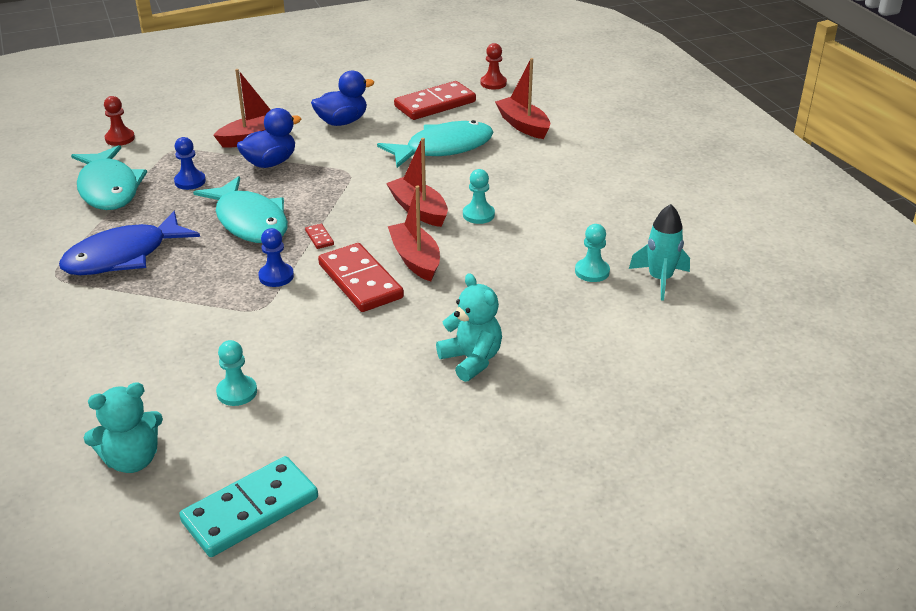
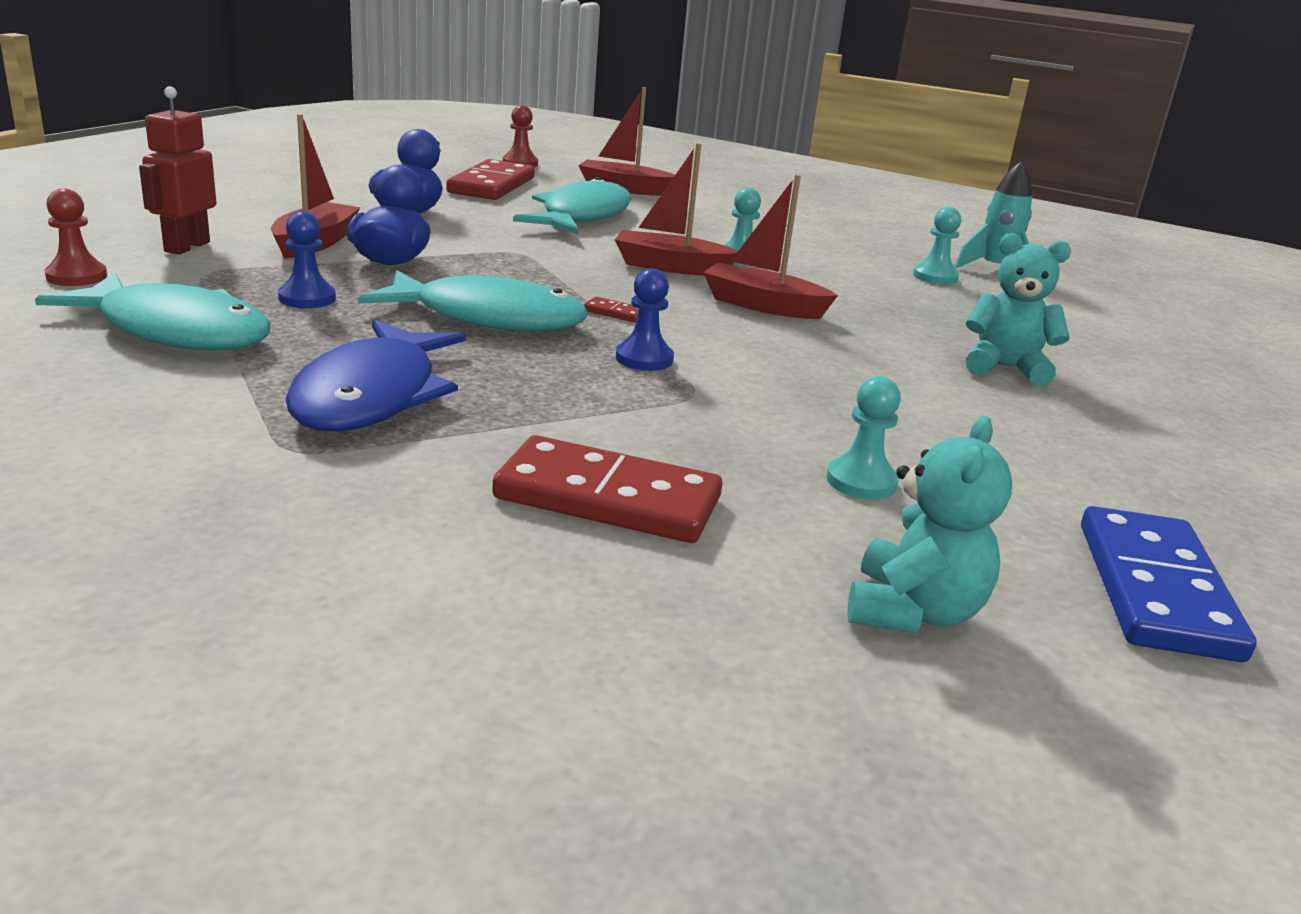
camera: 45 degrees left, 10 degrees down
turquoise domino [179,456,318,557] -> blue domino [1081,506,1256,662]
red domino [318,243,404,312] -> red domino moved to [493,435,722,543]
none -> red robot [139,86,216,255]

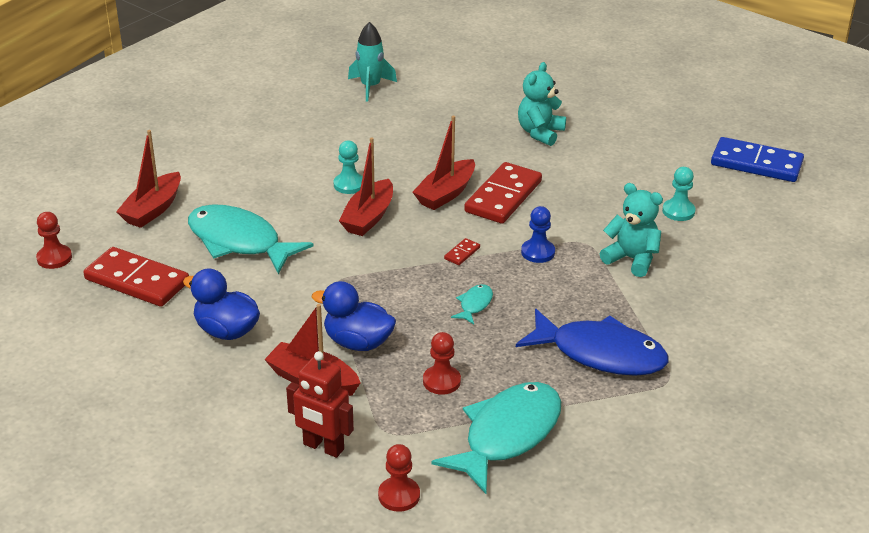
camera: 75 degrees left, 10 degrees up
blue pawn [278,211,336,308] -> red pawn [423,332,461,395]
turquoise fish [358,270,587,331] -> turquoise fish [451,284,493,324], size x0.43
red domino [493,435,722,543] -> red domino moved to [464,162,542,224]
turquoise teddy bear [847,416,1012,633] -> turquoise teddy bear moved to [599,183,663,277]
turquoise pawn [913,207,961,284] -> none

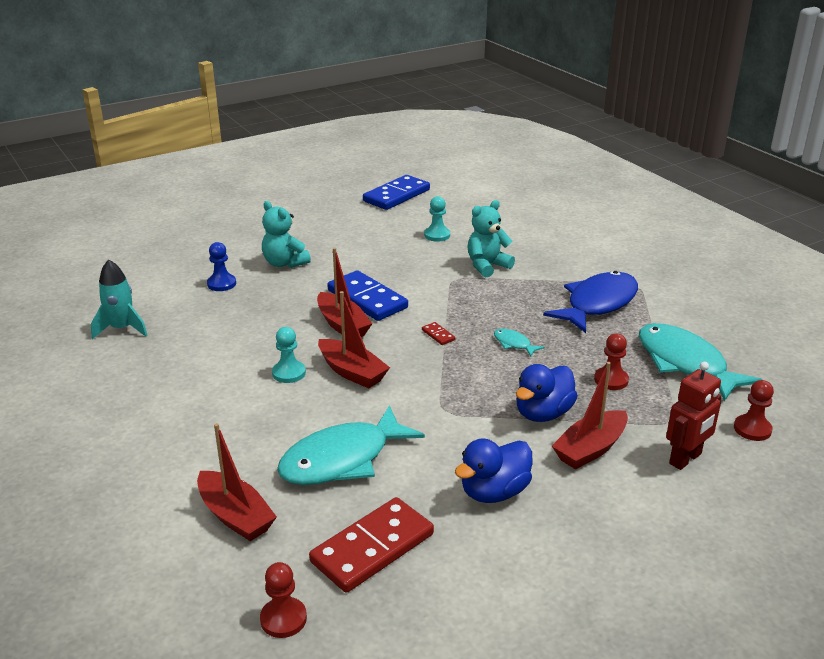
camera: 70 degrees left, 5 degrees down
red domino [464,162,542,224] -> blue domino [327,270,408,321]
blue pawn [521,206,555,263] -> blue pawn moved to [207,242,236,291]

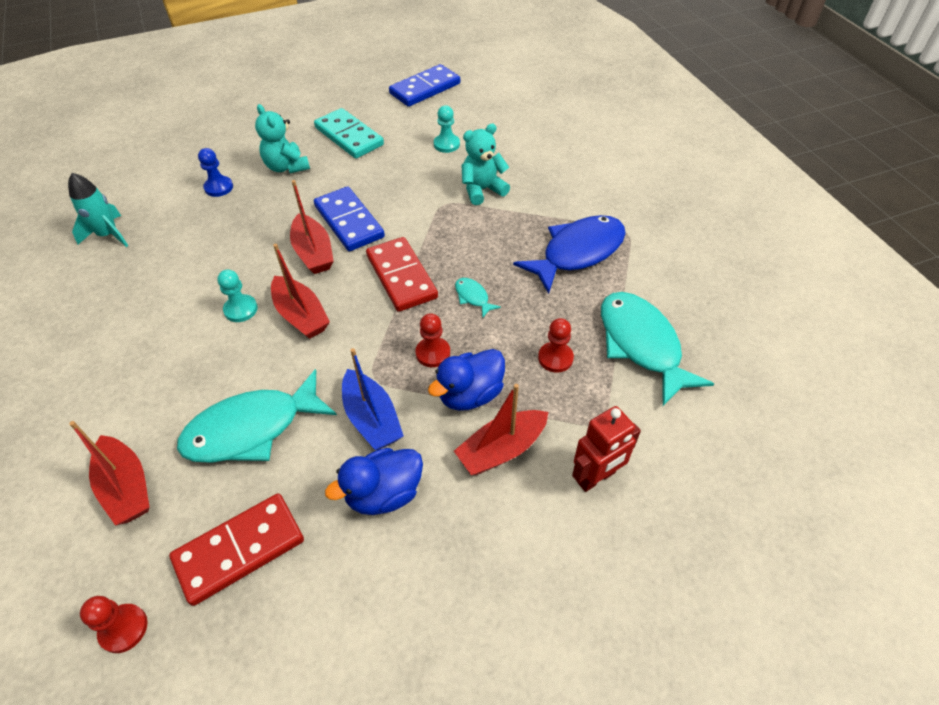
camera: 10 degrees right, 20 degrees up
red domino [422,322,455,345] -> red domino [366,237,438,312], size x2.48
red pawn [734,380,774,441] -> red pawn moved to [416,313,450,367]
none -> turquoise domino [314,108,384,158]
none -> blue boat [342,348,404,450]

